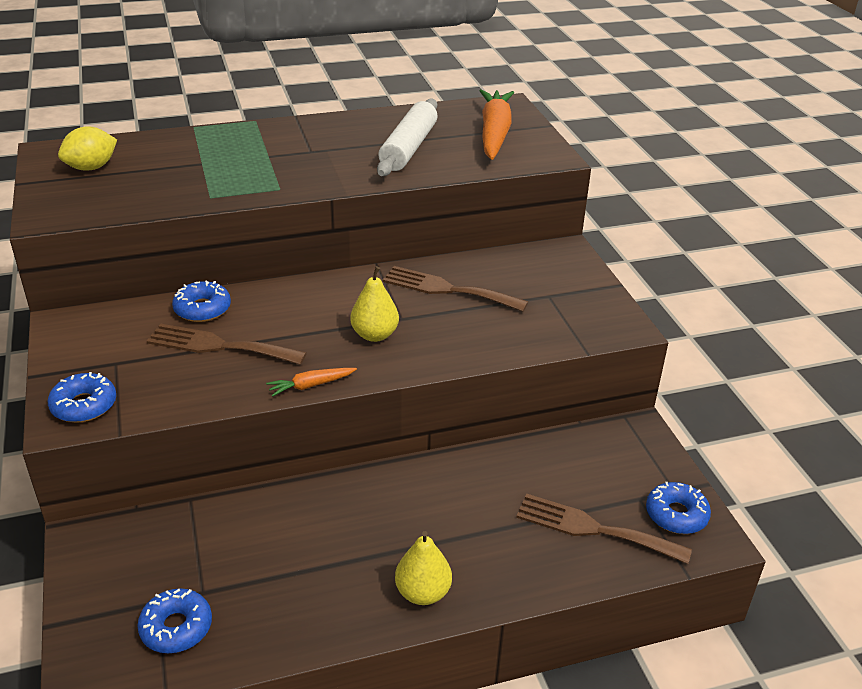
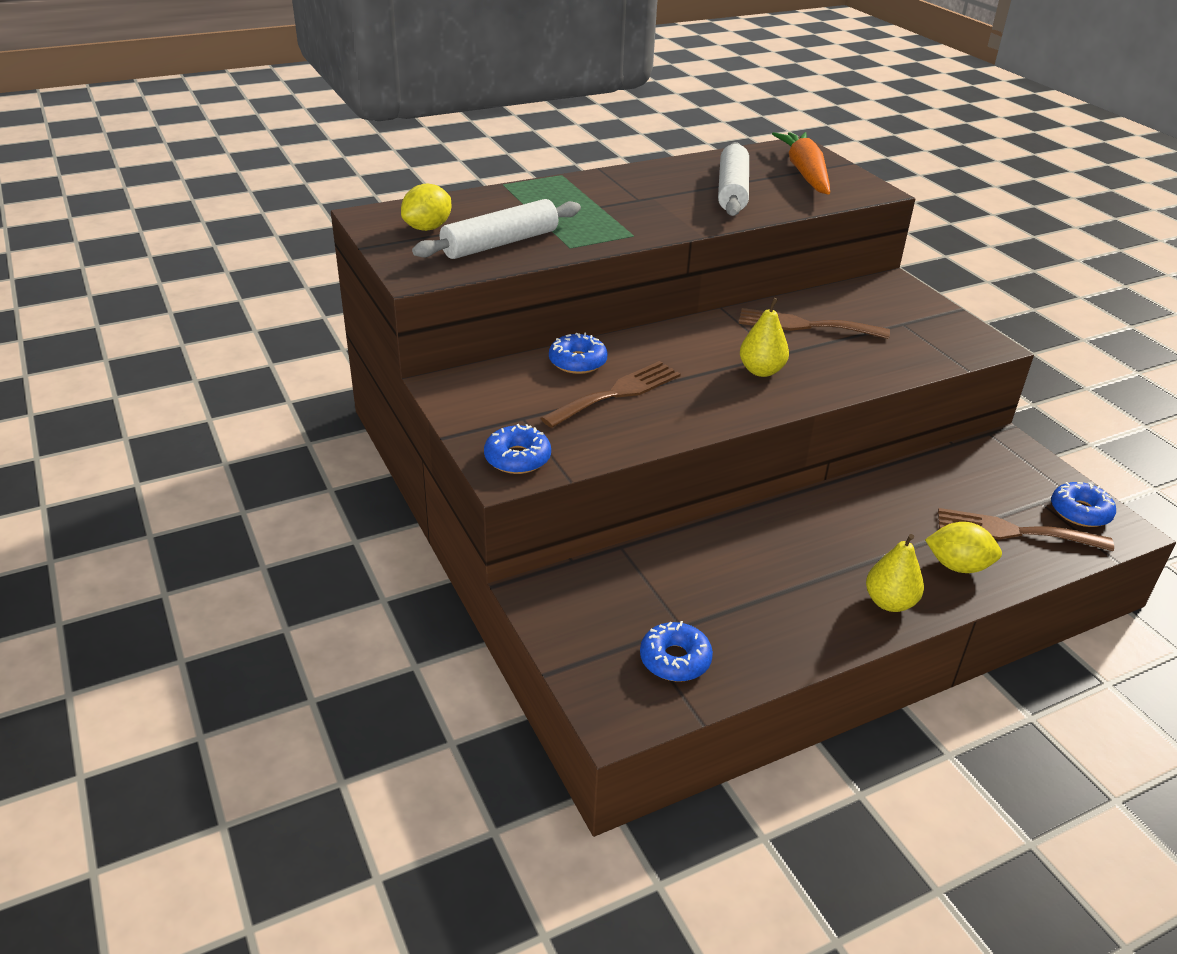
camera: 10 degrees left, 0 degrees up
brown fork [147,324,307,365] -> brown fork turned 135 degrees clockwise [541,361,681,428]
orange carrot [266,368,357,397] -> none
none -> white rolling pin [412,199,581,259]
none -> yellow lemon [925,522,1002,573]

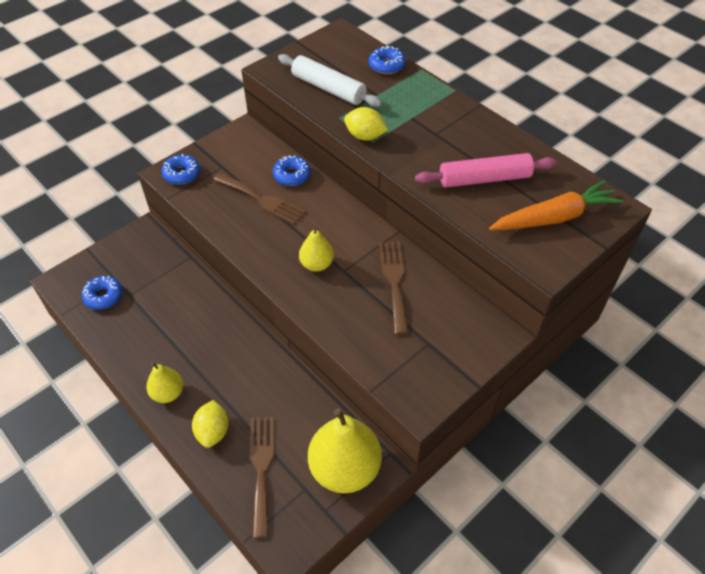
camera: 75 degrees right, 15 degrees up
yellow lemon [401,184,451,231] -> yellow lemon moved to [344,107,388,140]
white rolling pin [718,142,749,216] -> pink rolling pin [415,153,557,188]
blue donut [1051,482,1116,527] -> blue donut moved to [369,46,406,74]
none -> yellow pear [308,409,382,493]

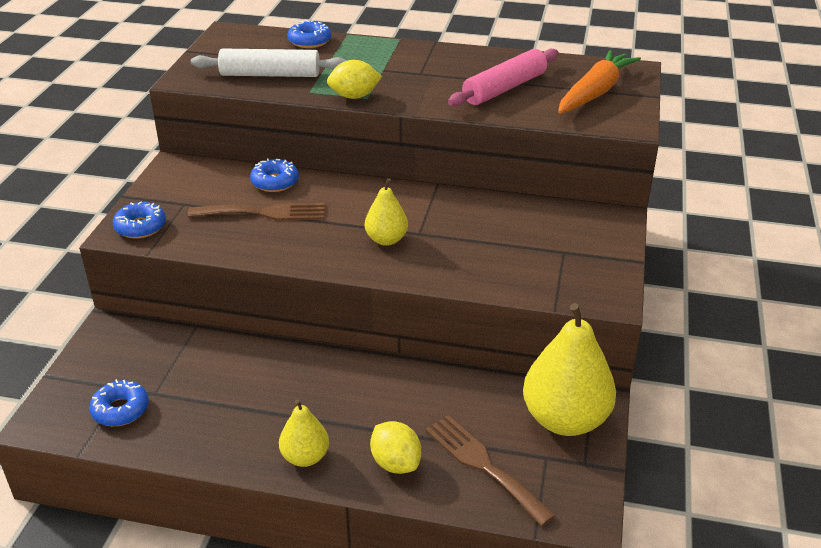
camera: 35 degrees left, 15 degrees down
brown fork [379,241,409,335] -> none

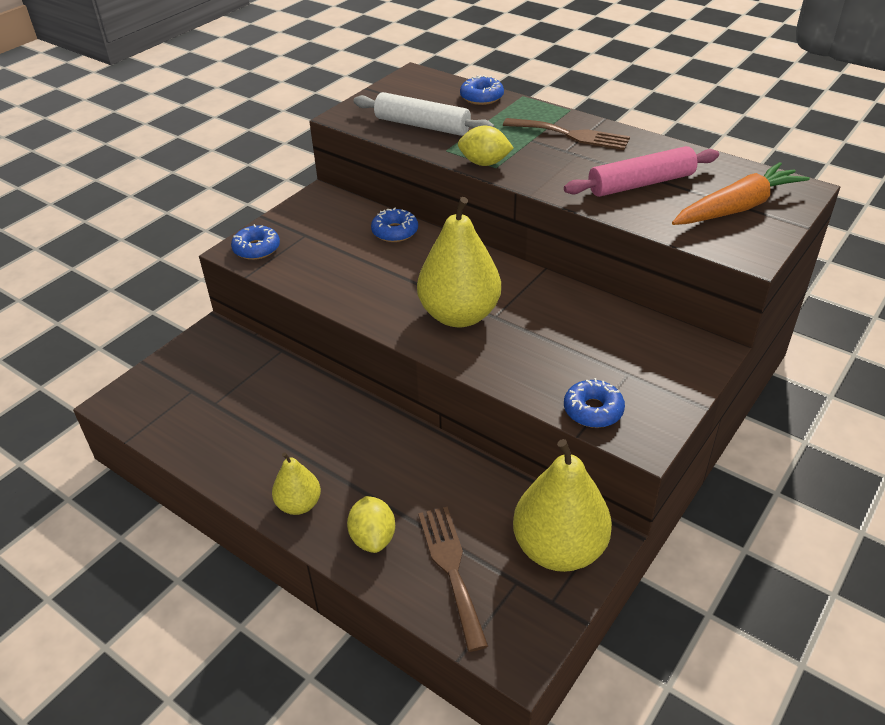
camera: 25 degrees right, 5 degrees up
blue donut [89,379,149,426] -> blue donut moved to [564,378,625,428]
brown fork [188,203,325,220] -> brown fork moved to [503,118,630,150]
yellow pear [365,178,408,246] -> yellow pear [417,197,501,327], size x1.89

